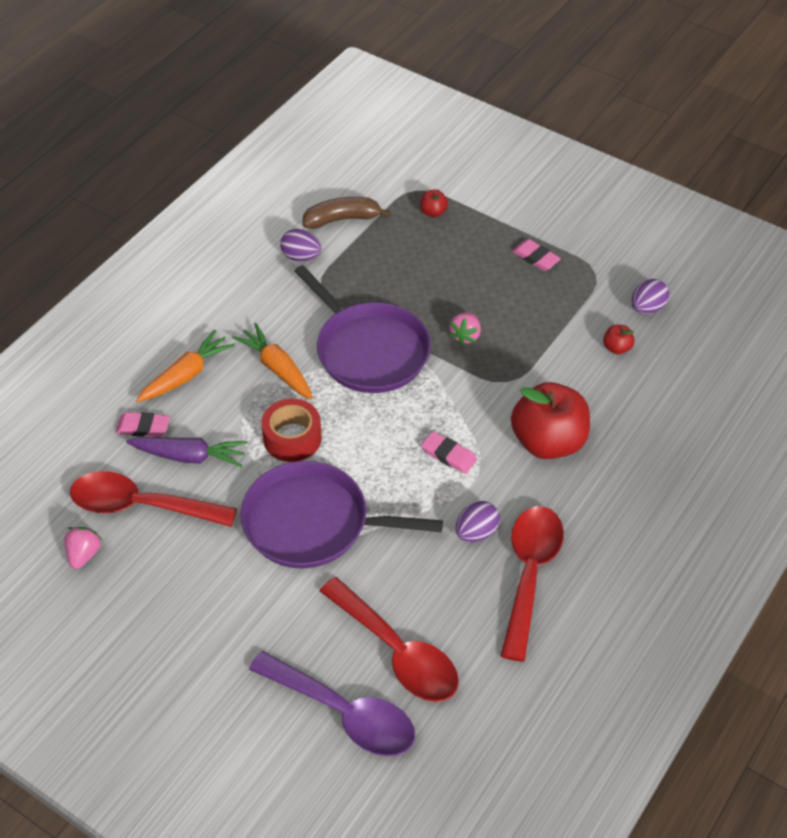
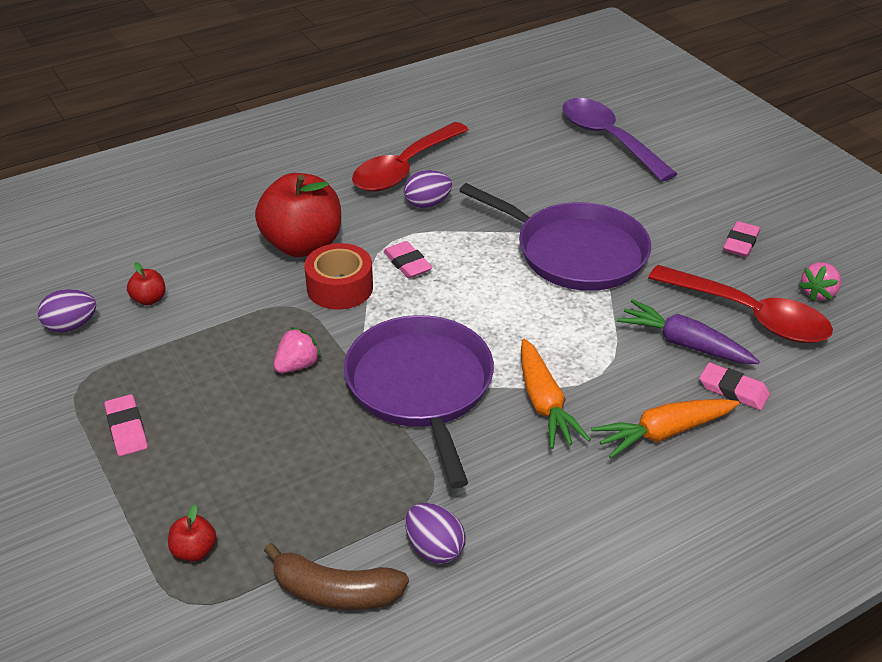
camera: 155 degrees left, 10 degrees down
red tape [261,399,322,462] -> red tape moved to [304,243,373,310]
red spoon [320,577,459,702] -> none
none -> pink eraser [723,221,760,257]

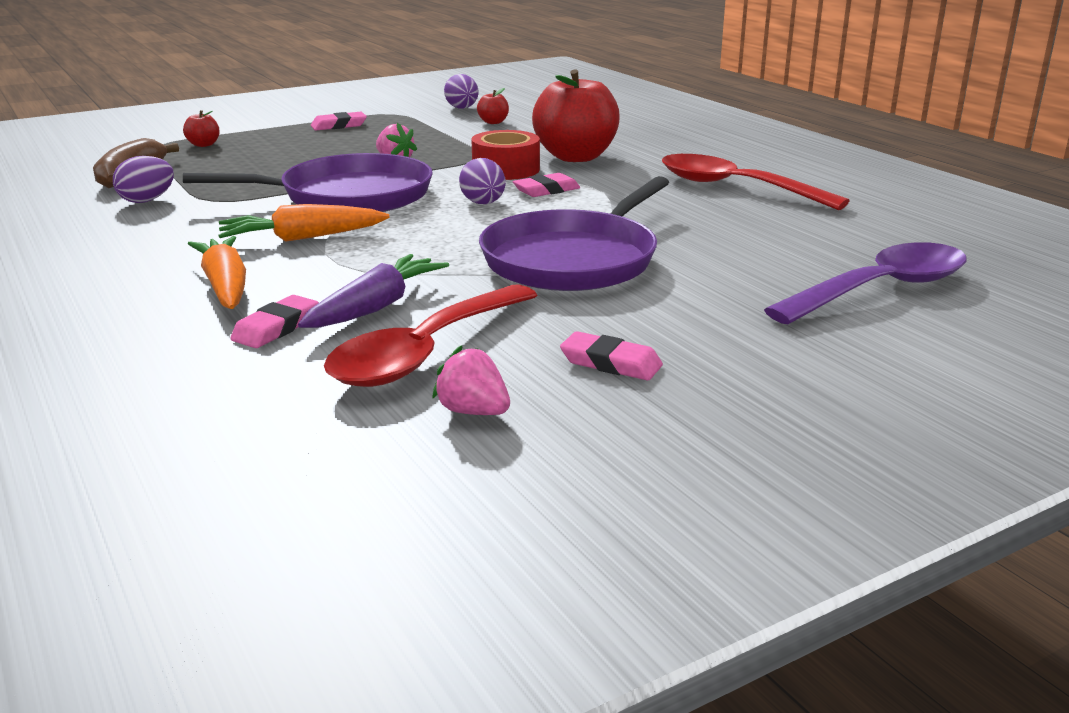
camera: 90 degrees right, 15 degrees down
purple egg [404,170,452,208] -> purple egg moved to [459,158,506,204]

